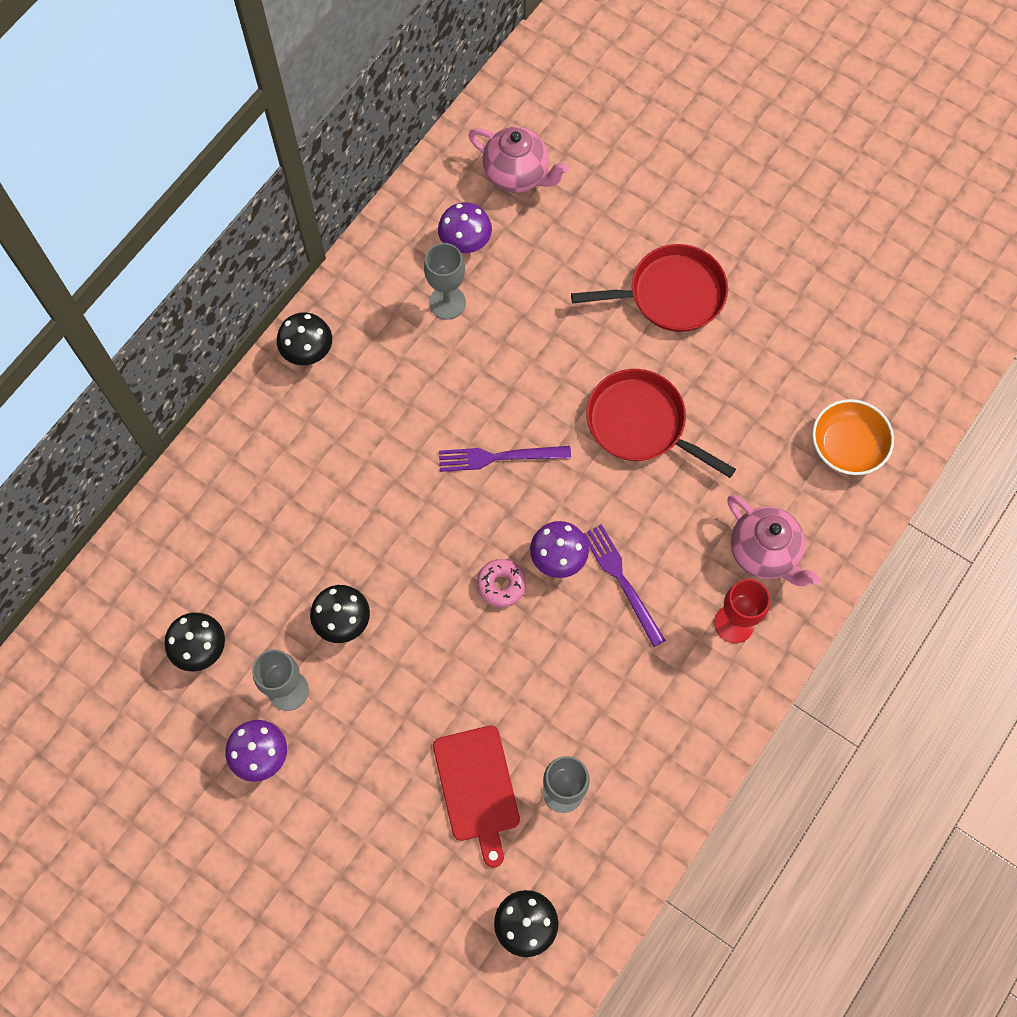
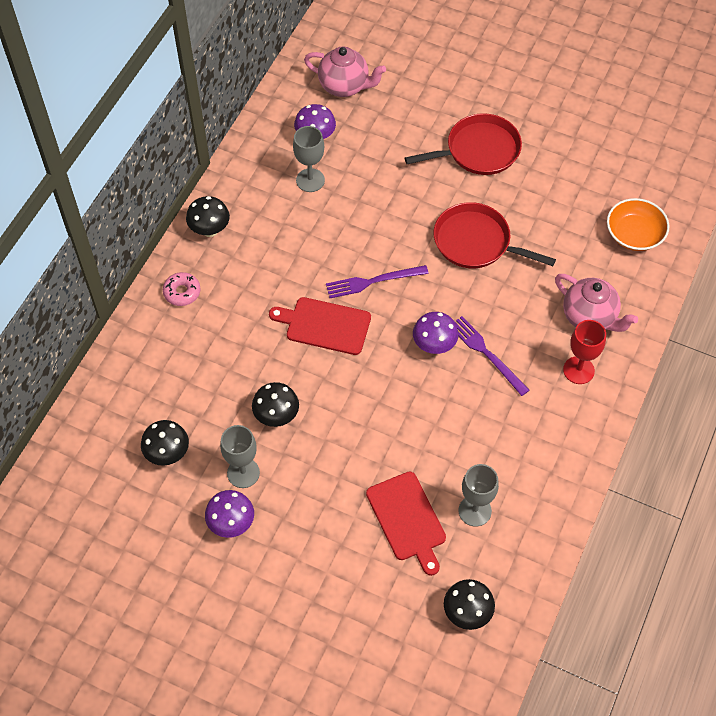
camera: 10 degrees left, 10 degrees down
pink donut [477,559,526,607] -> pink donut moved to [163,272,200,306]
none -> red cutting board [269,297,371,355]

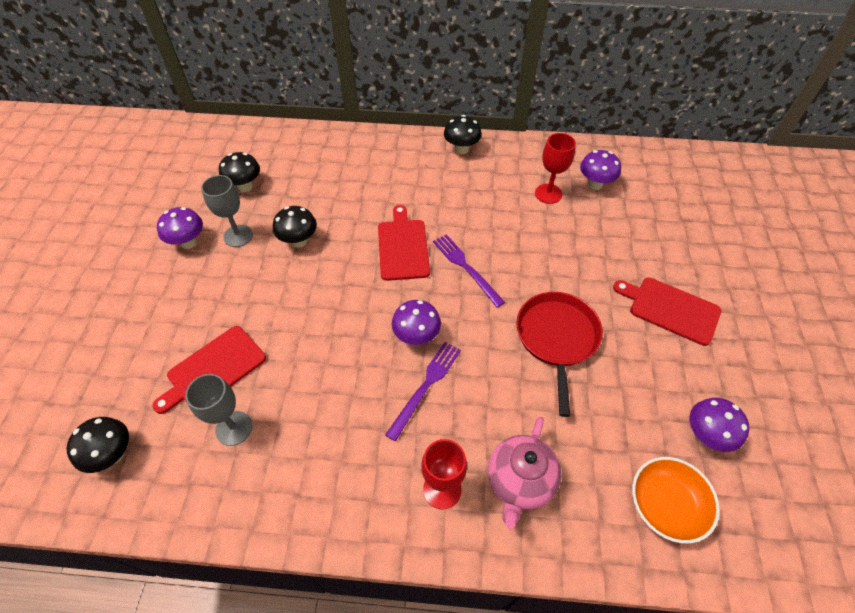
camera: 70 degrees right, 5 degrees down
pink donut [163,272,200,306] -> none
grey goblet [293,126,325,192] -> red goblet [535,133,576,204]
pink teapot [304,46,386,97] -> none
red pan [405,113,522,175] -> red cutting board [613,277,721,346]
none -> purple mushroom [690,398,749,452]

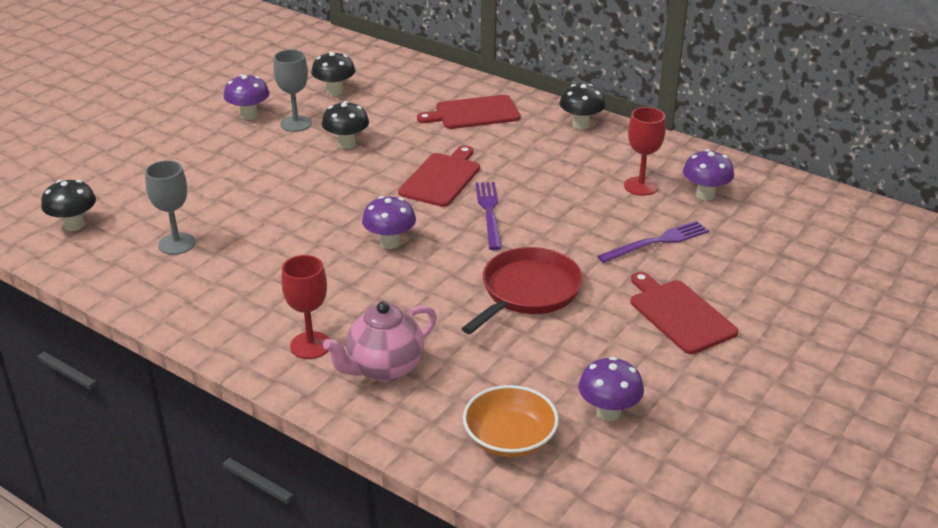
camera: 30 degrees right, 20 degrees down
red cutting board [152,326,266,414] -> red cutting board moved to [417,95,520,129]
purple fork [385,342,461,441] -> purple fork moved to [597,221,709,263]

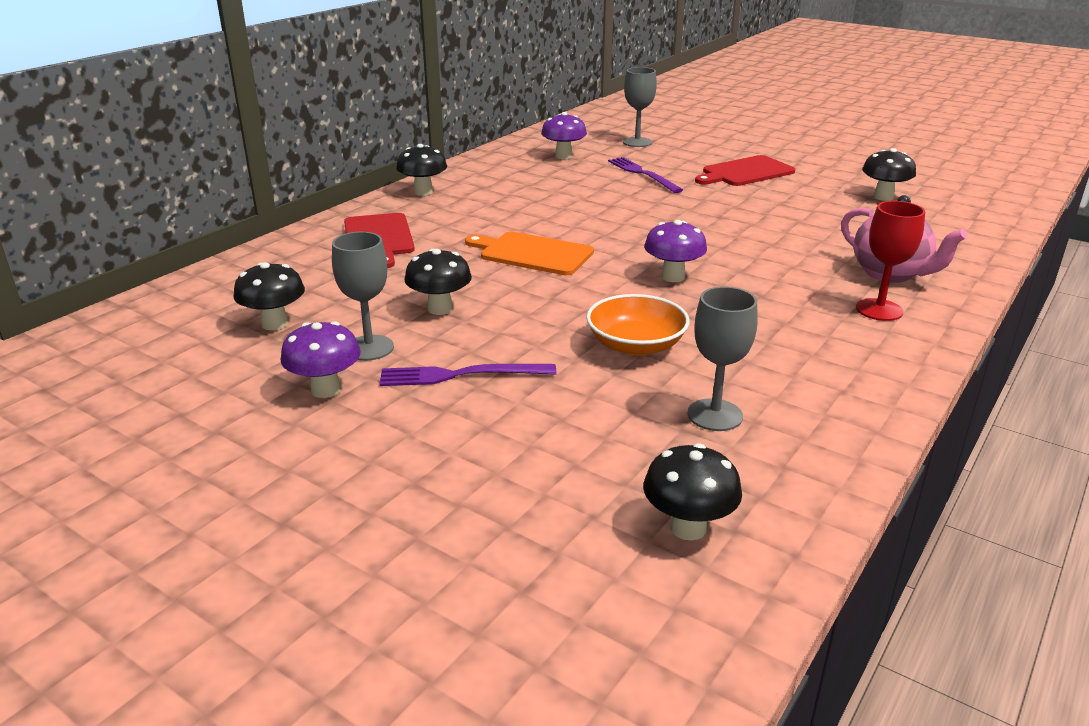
camera: 90 degrees left, 5 degrees down
red cutting board [398,145,480,207] -> orange cutting board [465,232,594,275]
red pan [461,247,583,334] -> none
orange bowl [463,385,559,457] -> orange bowl moved to [586,294,690,355]
purple fork [475,182,502,250] -> purple fork moved to [379,364,556,386]
purple mushroom [578,357,644,421] -> black mushroom [862,148,916,201]
red goblet [624,107,666,196] -> none
none -> grey goblet [623,67,657,147]

